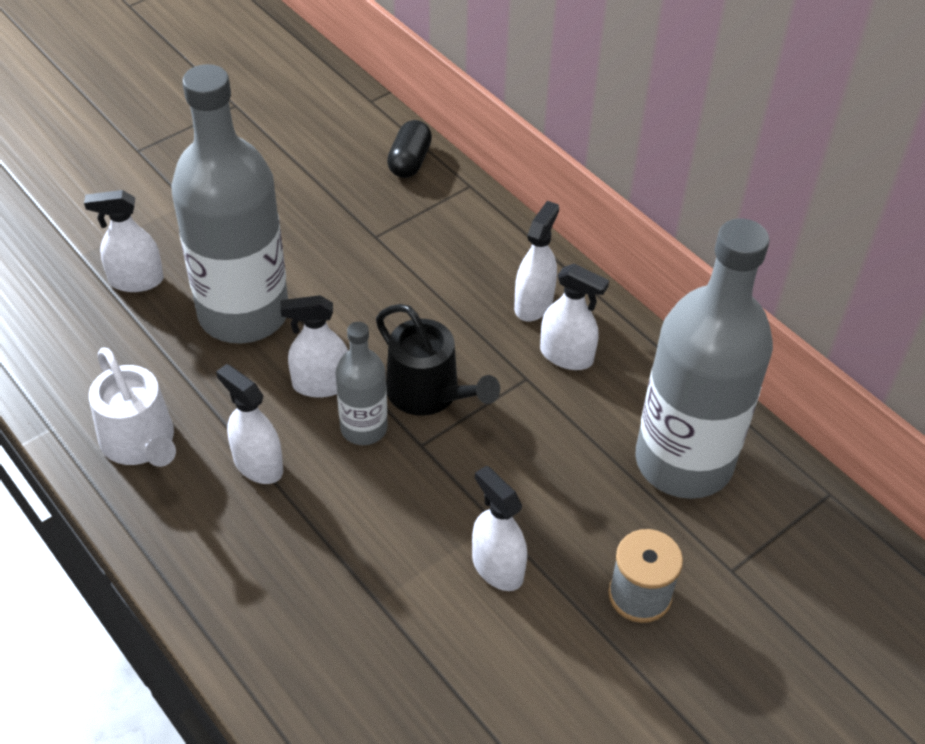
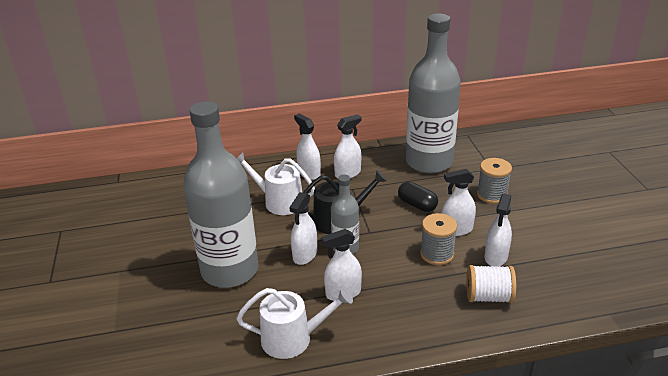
camera: 60 degrees left, 15 degrees down
white spray bottle [84,190,164,292] -> white spray bottle moved to [485,193,512,267]
black capsule [387,120,432,178] -> black capsule moved to [398,182,438,212]
none -> white watering can [237,152,315,215]
none -> grey spool [420,213,457,265]
none -> white spool [466,265,516,303]

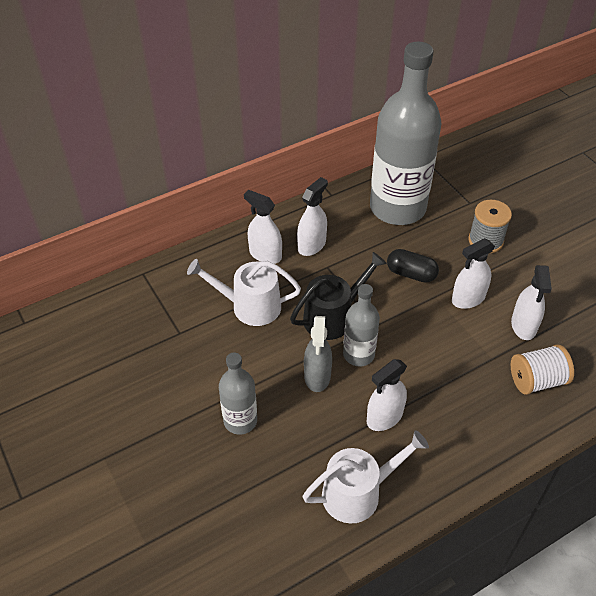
camera: 20 degrees left, 15 degrees up
grey bottle [183,101,259,288] -> grey bottle [219,353,257,435], size x0.48
white spray bottle [289,192,317,265] -> grey spray bottle [304,316,332,392]
grey spool [420,213,457,265] -> none

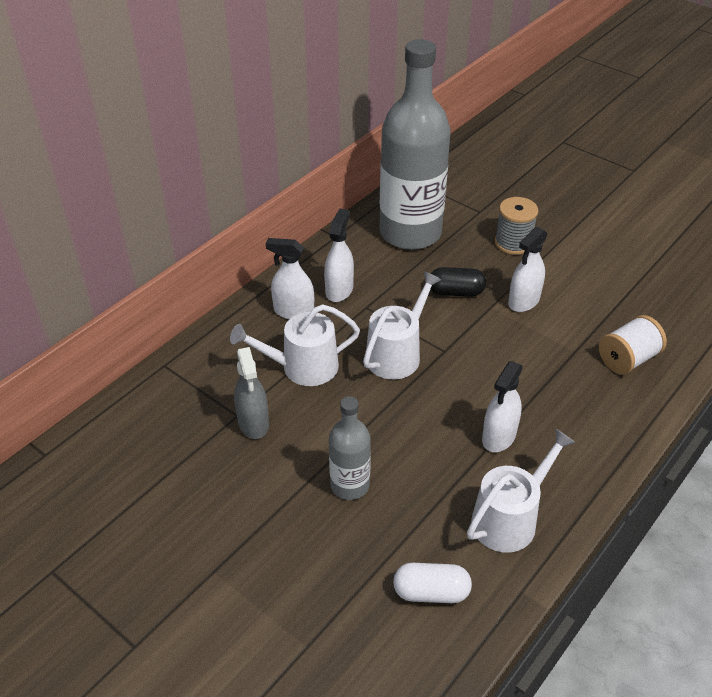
camera: 20 degrees left, 5 degrees down
black watering can [290,252,387,340] -> white watering can [363,271,441,379]
grey spray bottle [304,316,332,392] -> grey spray bottle moved to [234,347,269,439]
grey bottle [343,284,380,367] -> none
white spray bottle [511,265,552,340] -> none
none -> white capsule [393,563,472,603]

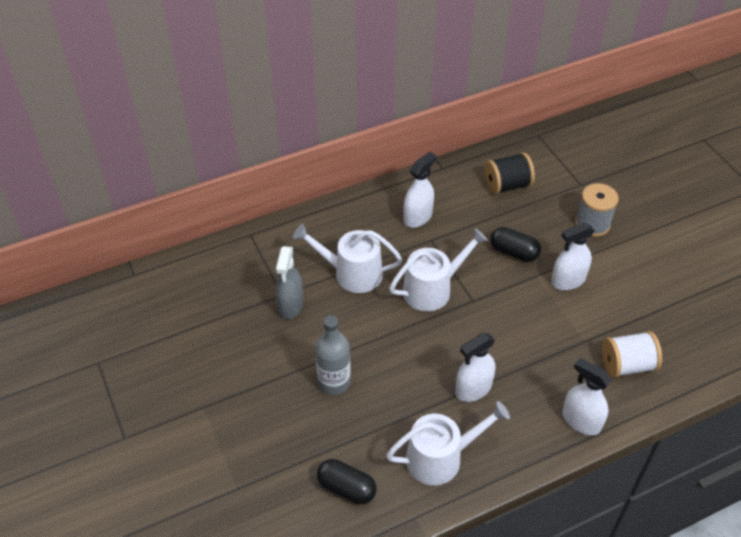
camera: 25 degrees right, 5 degrees up
white spray bottle [266,238,314,319] -> white spray bottle moved to [562,358,612,435]
grey bottle [379,39,451,250] -> black spool [484,153,535,194]
white capsule [393,563,472,603] -> black capsule [317,459,376,504]

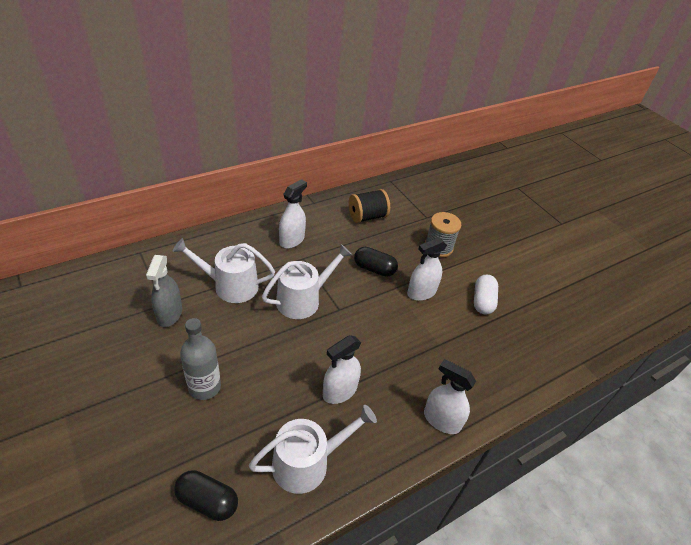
camera: 10 degrees left, 5 degrees down
white spool [602,331,662,378] -> none
none -> white capsule [474,274,498,315]

